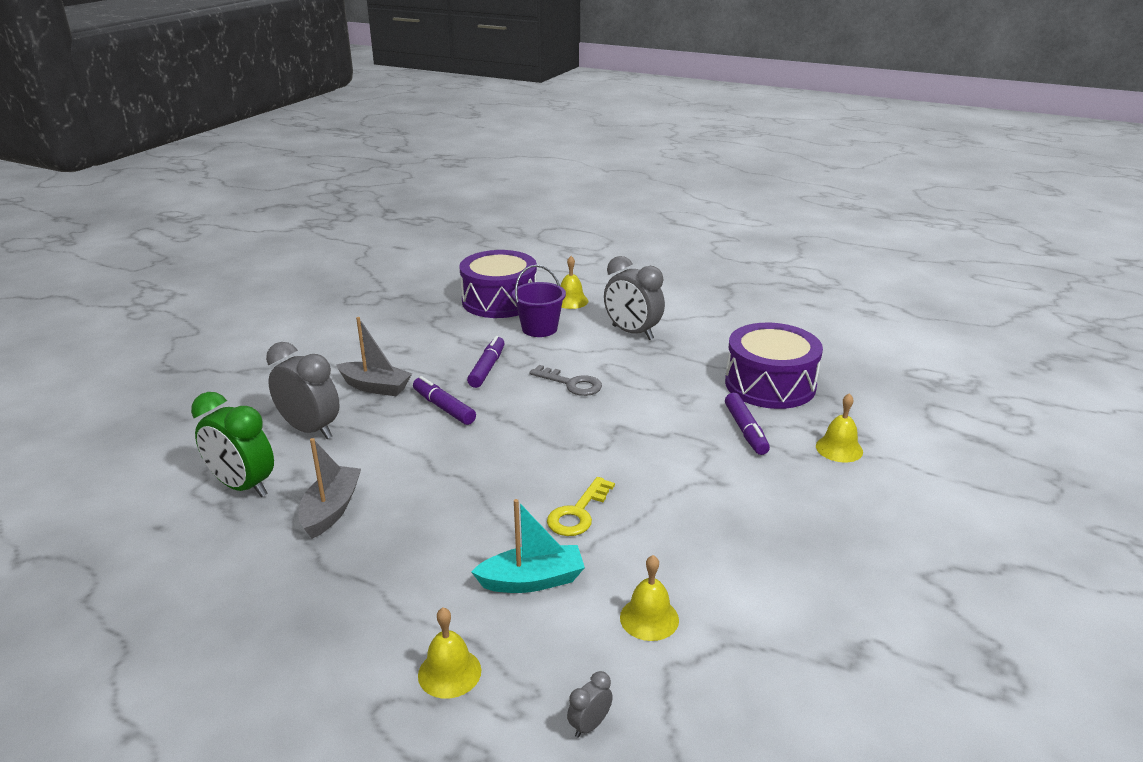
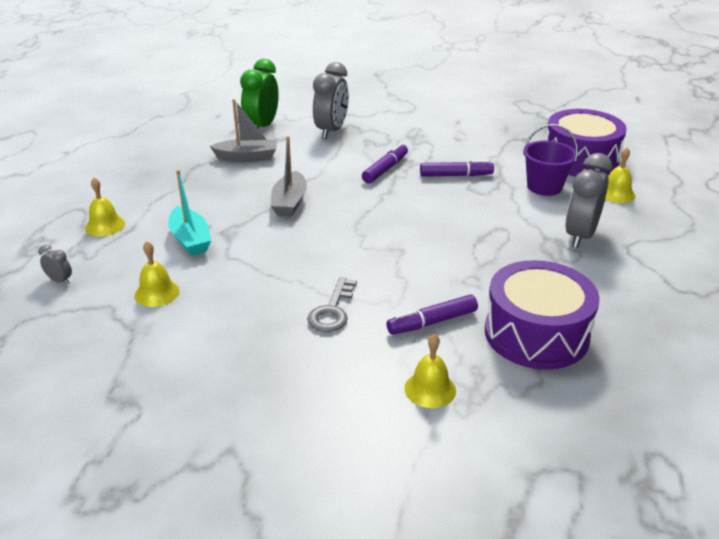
camera: 75 degrees right, 5 degrees up
grey boat [336,317,412,396] -> grey boat moved to [271,136,307,217]
grey key [529,365,602,396] -> grey key moved to [307,277,357,332]
yellow key [547,477,615,536] -> none

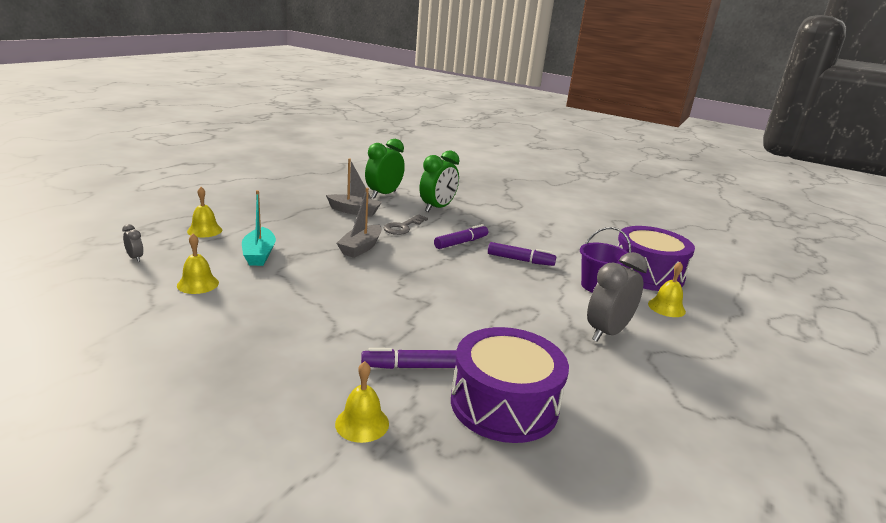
camera: 15 degrees right, 10 degrees down
grey key [307,277,357,332] -> grey key moved to [383,214,428,235]
grey clock [313,62,349,139] -> green clock [419,150,460,212]

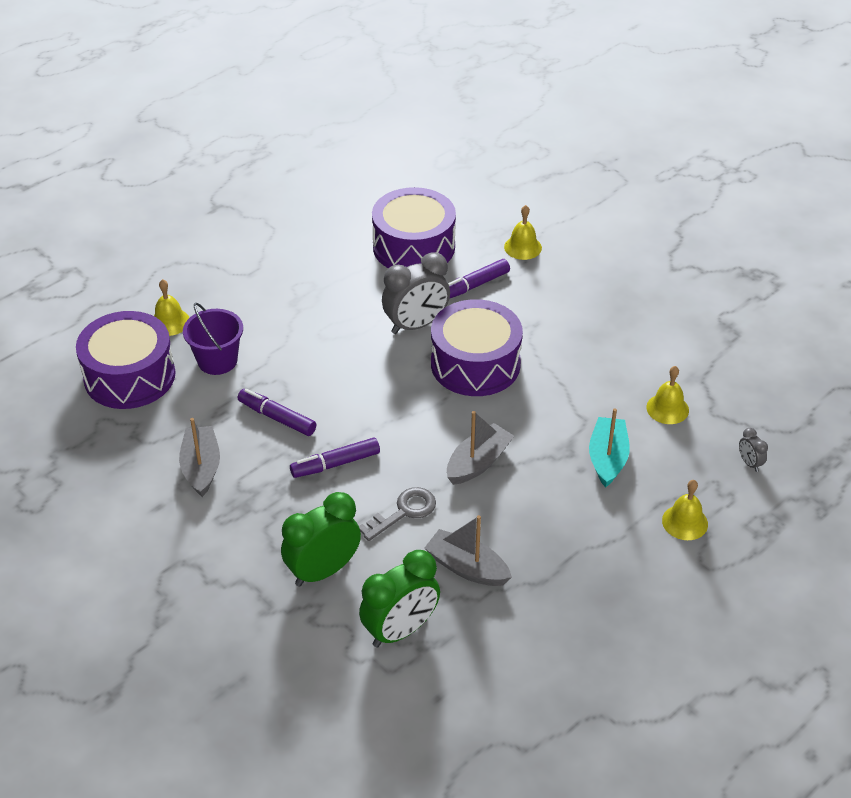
camera: 160 degrees left, 20 degrees up
purple marker [361,348,456,369] -> purple marker turned 135 degrees clockwise [448,259,510,298]
grey clock [587,252,648,342] -> grey clock moved to [382,252,450,334]
none -> grey boat [179,418,220,497]
none -> purple drum [431,299,523,396]

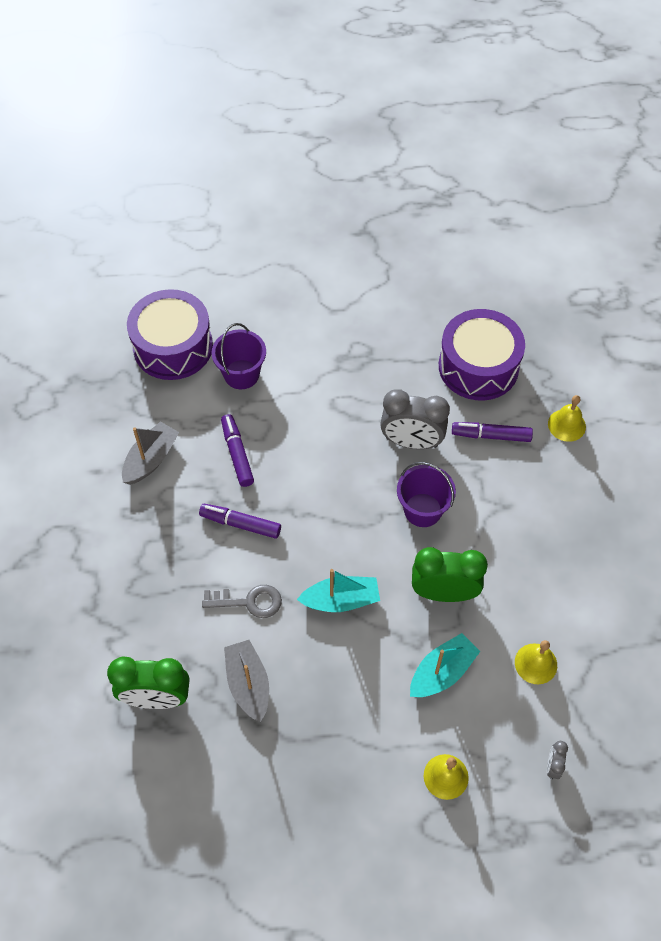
camera: 40 degrees right, 15 degrees up
yellow bell [154,279,189,336] -> none
green clock [281,492,361,586] -> green clock moved to [412,547,488,602]
purple drum [431,299,523,396] -> purple bucket [397,462,456,527]
grey boat [447,411,514,485] -> turquoise boat [297,569,380,612]

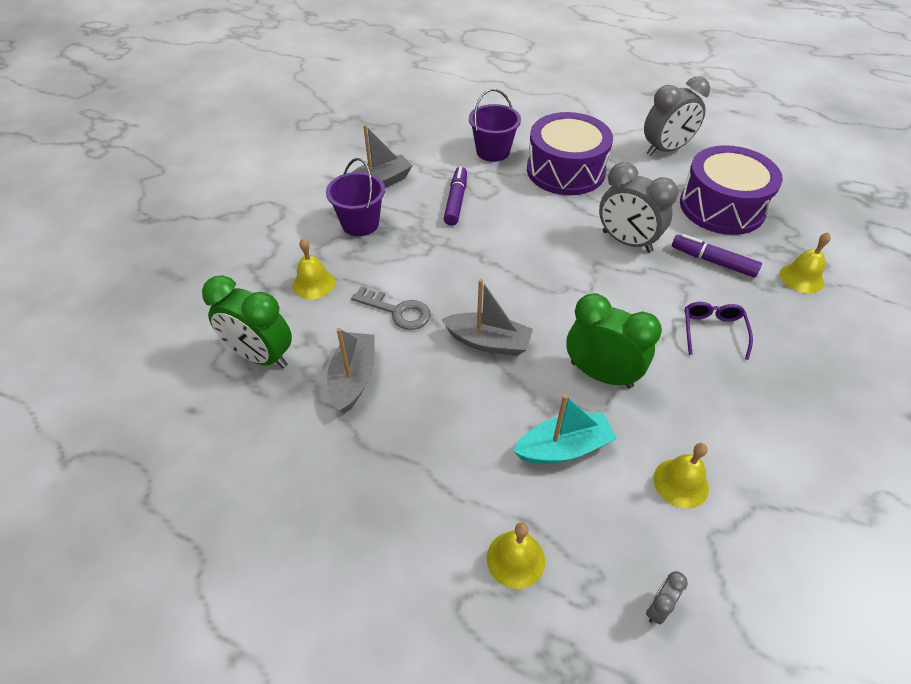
camera: 25 degrees right, 10 degrees down
purple drum [127,289,213,380] -> purple drum moved to [527,112,613,195]
purple marker [199,504,281,539] -> none
turquoise boat [297,569,380,612] -> grey boat [442,279,533,356]
purple bucket [397,462,456,527] -> purple bucket moved to [326,158,385,236]
none -> yellow bell [293,238,335,299]
none -> grey clock [644,77,710,156]
none -> purple glasses [685,302,753,360]

